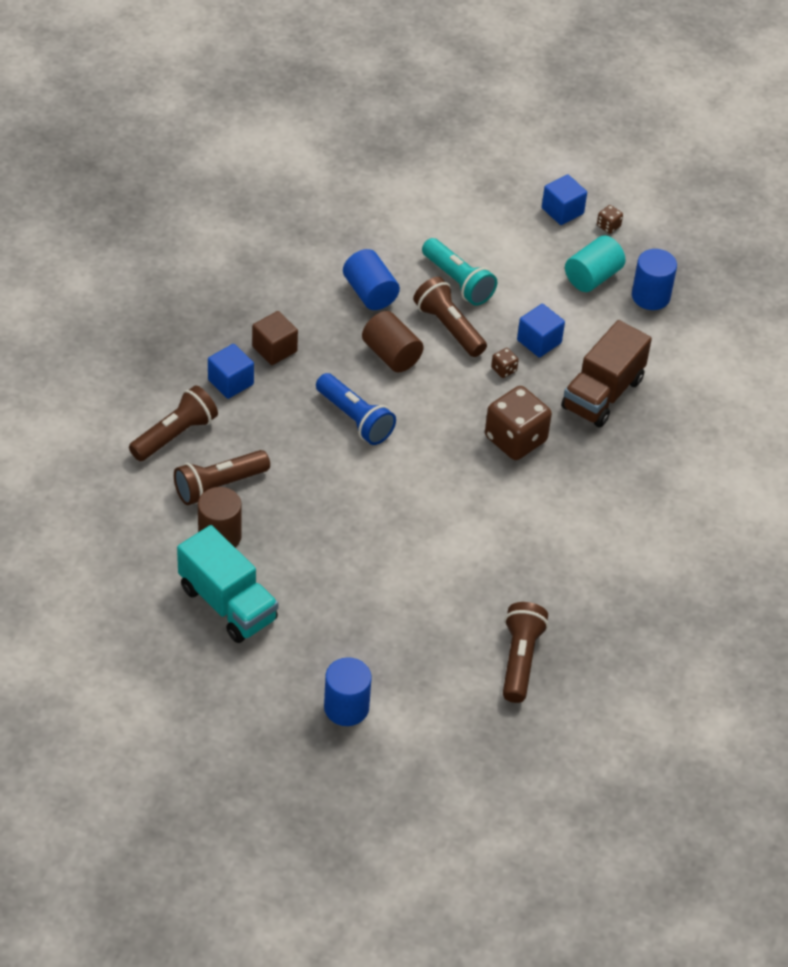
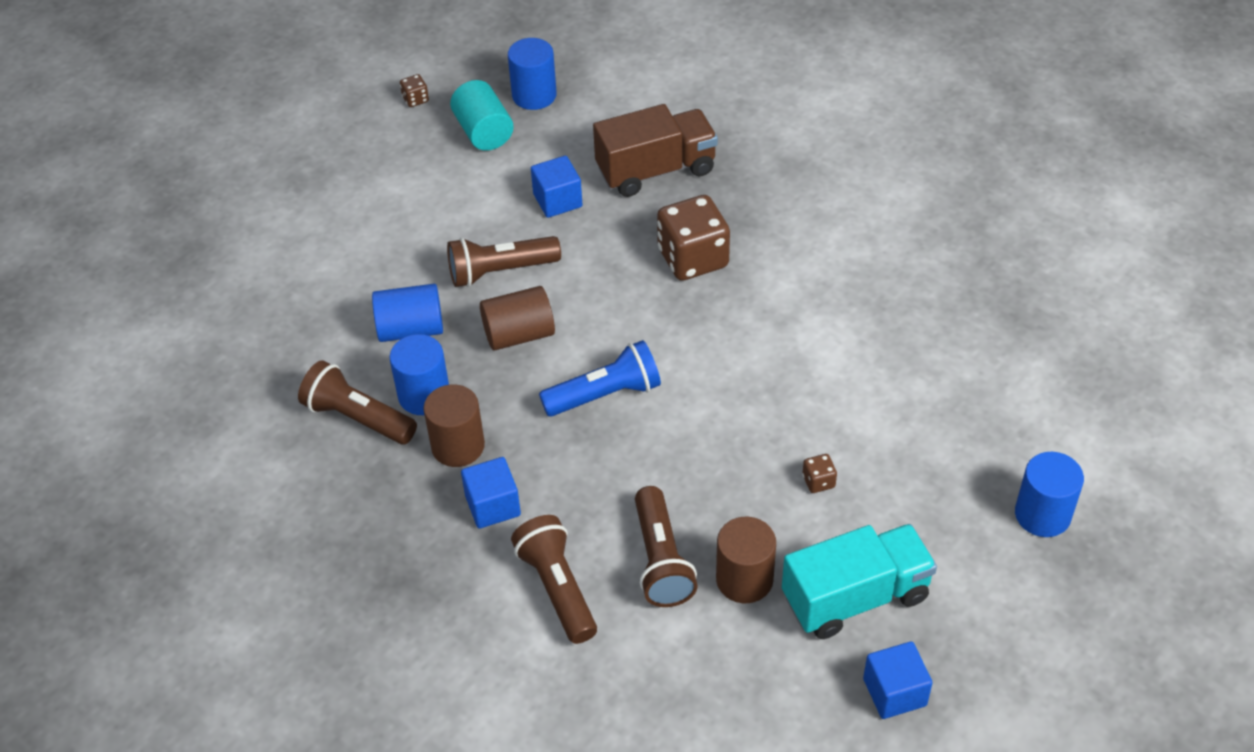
camera: 65 degrees left, 0 degrees up
brown cube [252,311,298,365] -> brown cylinder [423,384,485,467]
turquoise flashlight [422,238,497,306] -> none
brown dice [491,348,519,378] -> brown dice moved to [802,454,837,493]
brown flashlight [503,602,548,703] -> brown flashlight moved to [298,360,417,444]
blue cube [542,174,587,225] -> blue cube moved to [863,642,933,719]
brown truck [561,320,652,427] -> brown truck turned 75 degrees counterclockwise [593,104,718,197]
none -> blue cylinder [389,334,449,415]

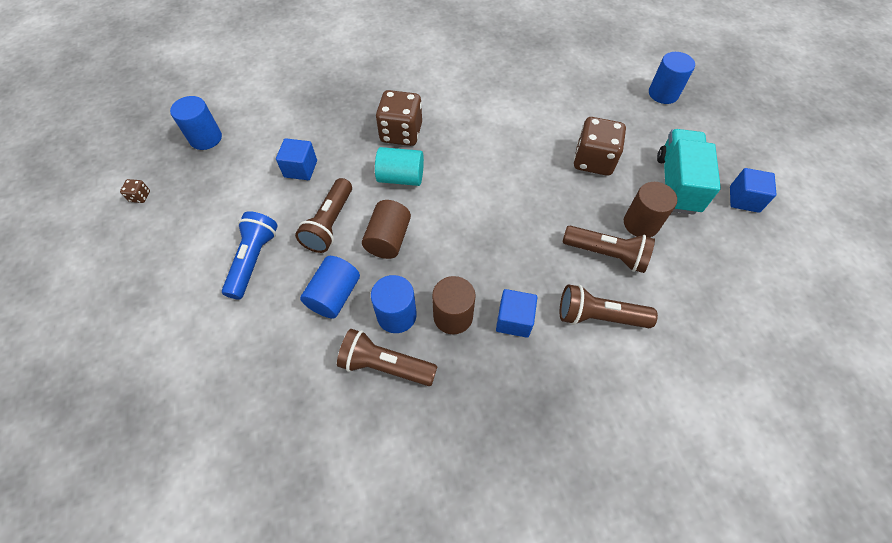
camera: 60 degrees left, 10 degrees up
brown flashlight [298,360,417,444] -> brown flashlight turned 45 degrees clockwise [337,329,438,386]
turquoise cylinder [450,80,514,151] -> turquoise cylinder moved to [375,147,424,186]
blue flashlight [539,340,661,417] -> blue flashlight moved to [222,211,278,300]
brown truck [593,104,718,197] -> none
brown dice [802,454,837,493] -> brown dice [574,117,626,176], size x2.36

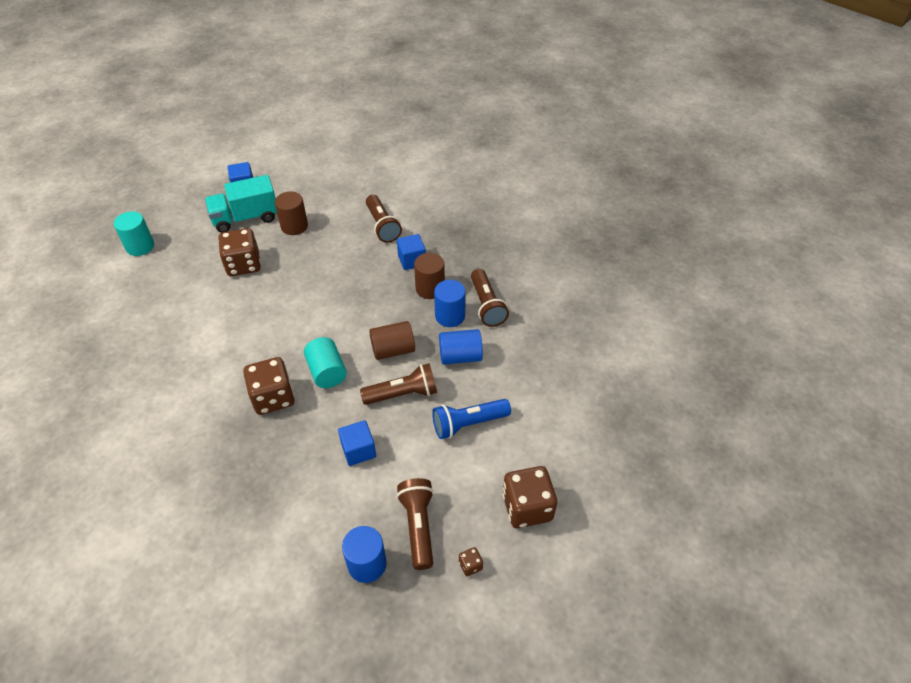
camera: 120 degrees left, 10 degrees down
brown flashlight [563,226,655,273] -> brown flashlight moved to [397,478,434,570]
blue cylinder [649,52,695,104] -> turquoise cylinder [114,211,154,256]
none -> brown dice [503,466,557,528]

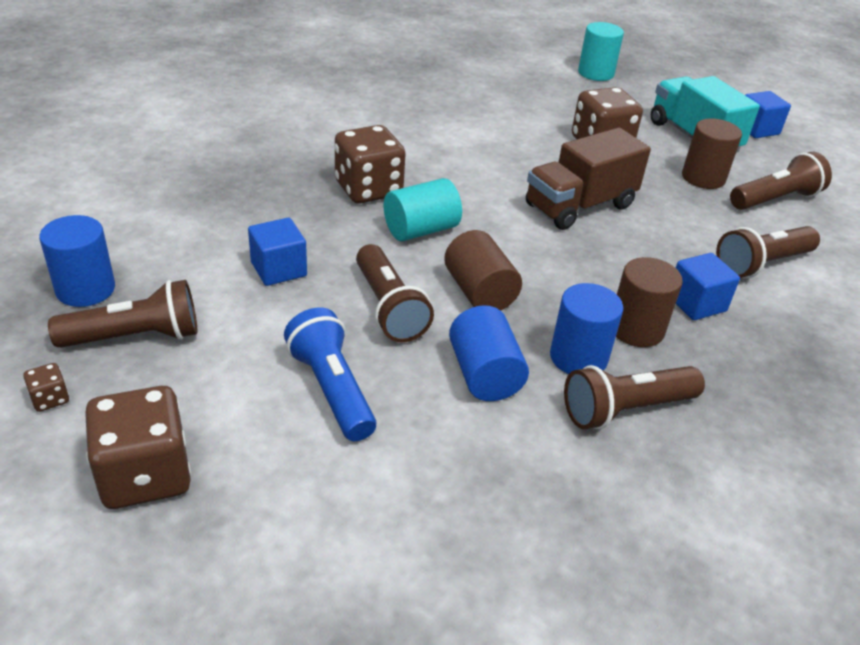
camera: 80 degrees right, 10 degrees down
none -> brown truck [526,128,651,230]
none -> brown flashlight [730,152,832,210]

